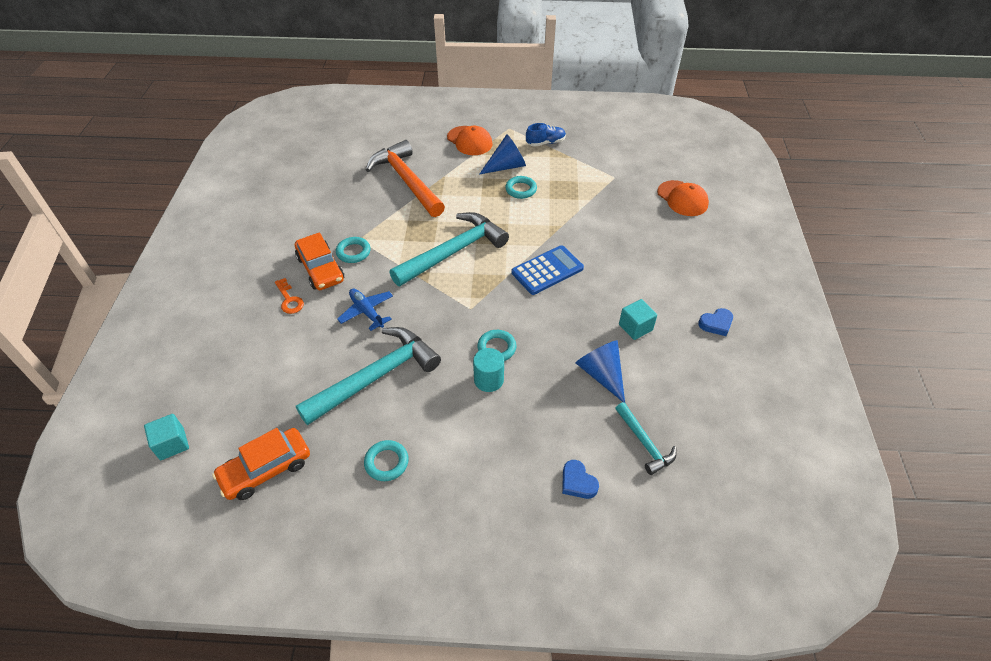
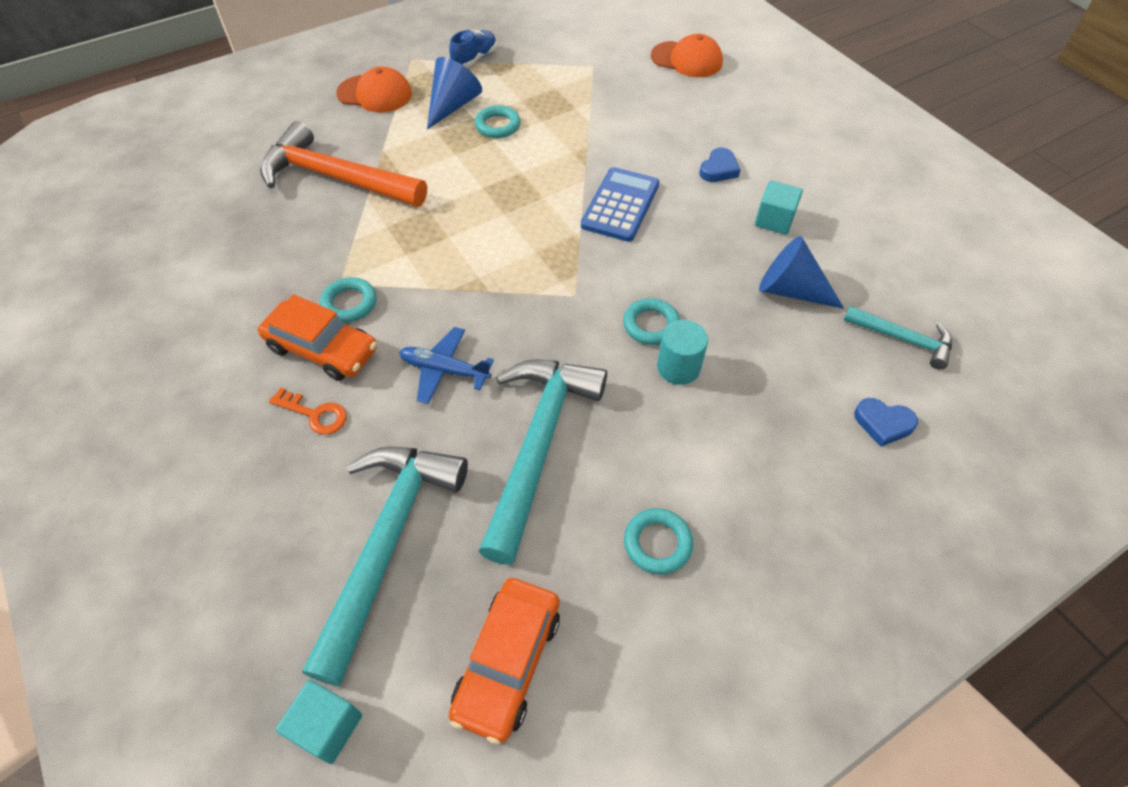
camera: 35 degrees left, 5 degrees up
turquoise hammer [389,212,509,286] -> turquoise hammer moved to [302,447,468,686]
blue heart [698,308,733,336] -> blue heart moved to [699,148,740,182]

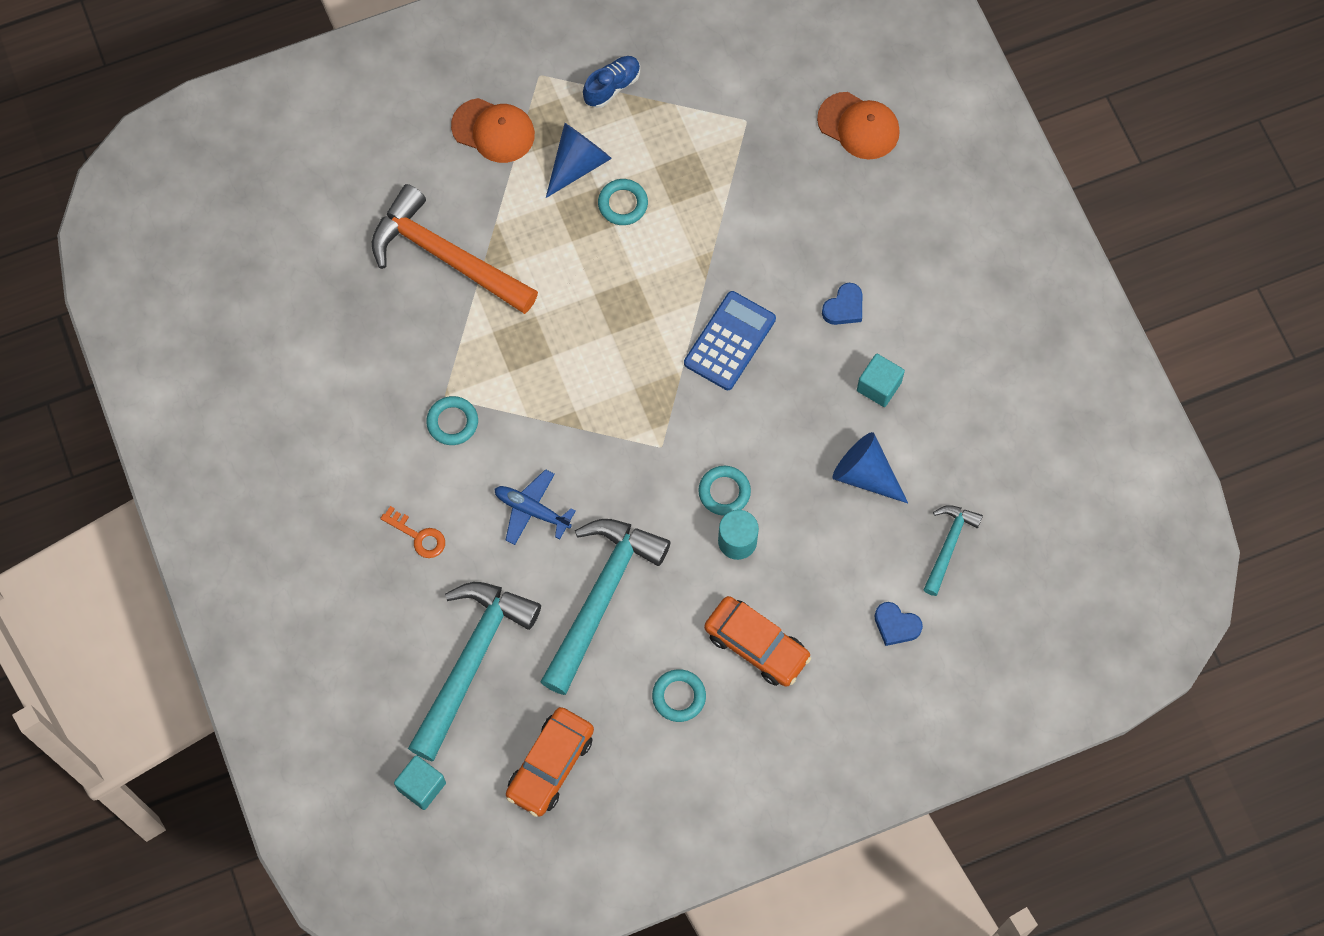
camera: 10 degrees right, 15 degrees up
orange car [258,294,377,381] -> orange car moved to [704,596,811,687]
turquoise hammer [844,306,952,370] -> turquoise hammer turned 105 degrees counterclockwise [923,505,983,596]

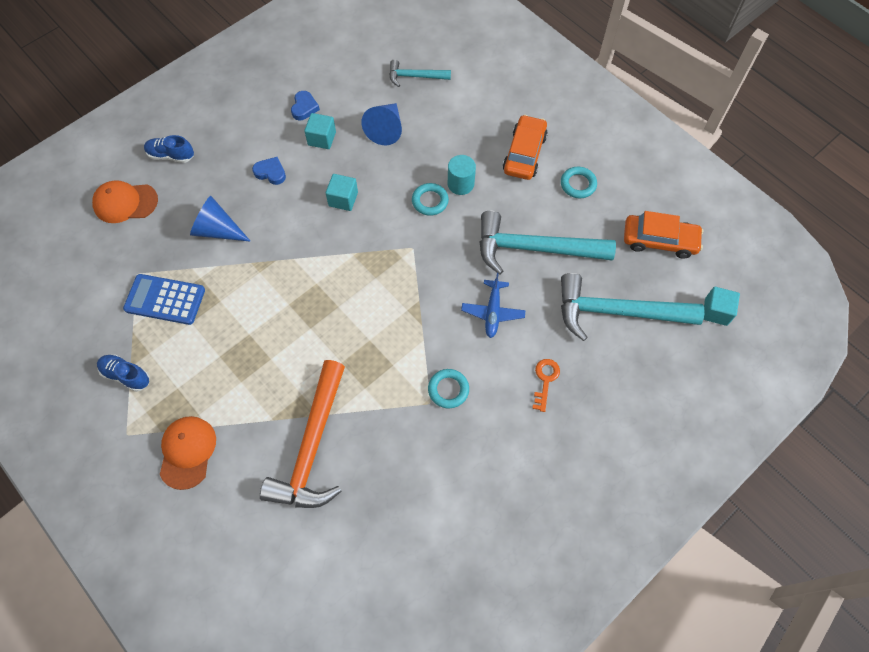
camera: 110 degrees left, 5 degrees down
blue cone [546,123,612,198] -> blue cone moved to [190,196,251,242]
turquoise ring [598,179,648,225] -> none
blue calculator [684,291,776,390] -> blue calculator moved to [123,274,205,325]
orange cap [817,92,900,160] -> orange cap turned 105 degrees counterclockwise [92,180,158,223]
blue heart [875,602,923,646] -> blue heart moved to [291,91,320,120]
none -> blue shoe [144,135,194,163]
none -> turquoise cube [326,174,358,211]

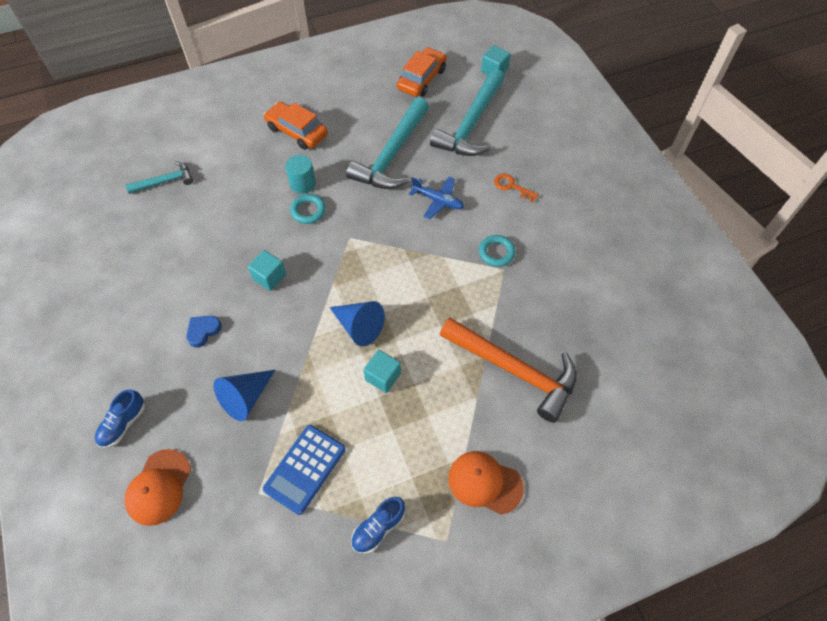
camera: 70 degrees left, 5 degrees down
blue heart [291,91,320,120] -> none
turquoise cube [304,113,336,149] -> turquoise cube moved to [364,350,401,393]
blue cone [361,103,402,145] -> blue cone moved to [329,301,385,346]
turquoise hammer [389,60,451,87] -> turquoise hammer turned 135 degrees counterclockwise [125,161,193,194]
turquoise ring [561,167,597,198] -> none

